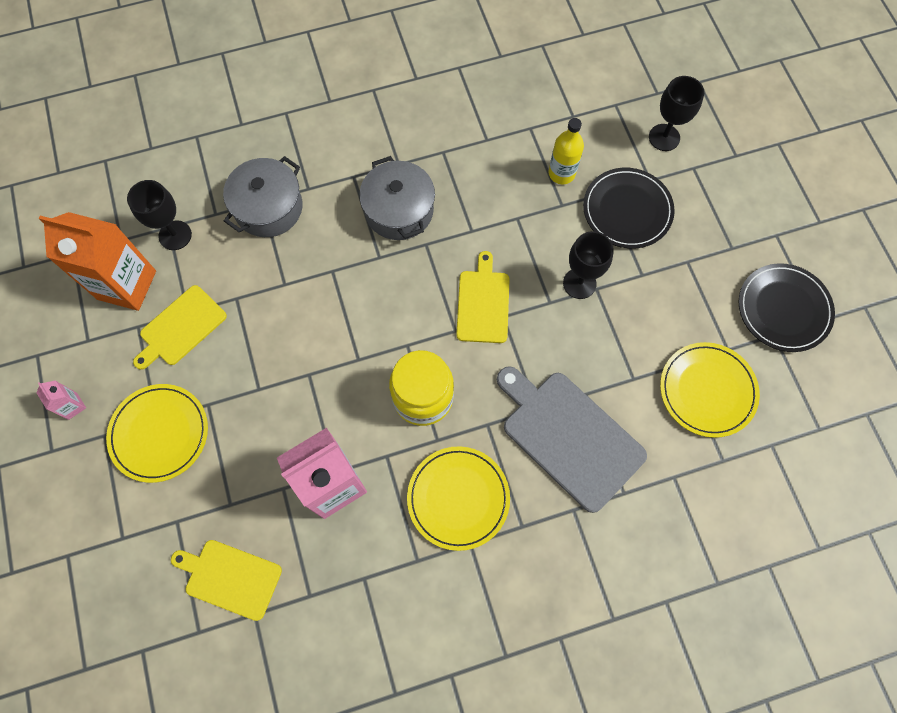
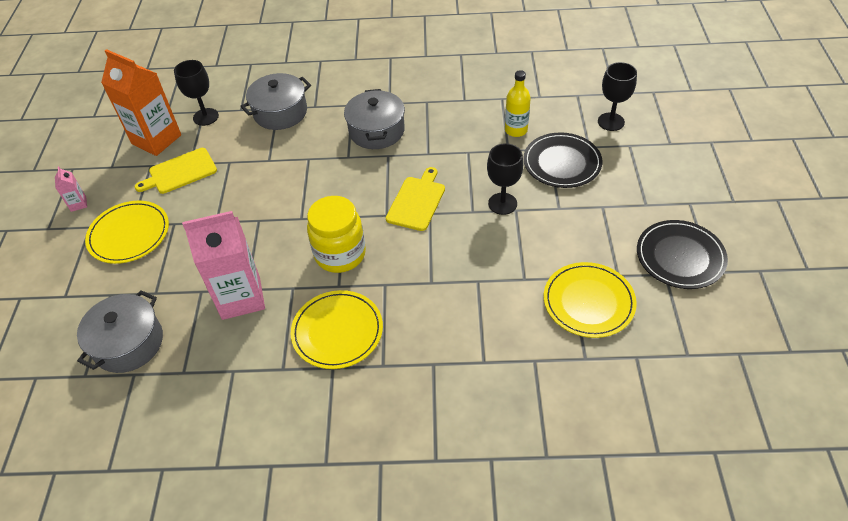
camera: 20 degrees right, 20 degrees down
yellow cutting board [171,540,282,621] -> grey pot [77,290,163,373]
grey cutting board [497,366,647,513] -> none

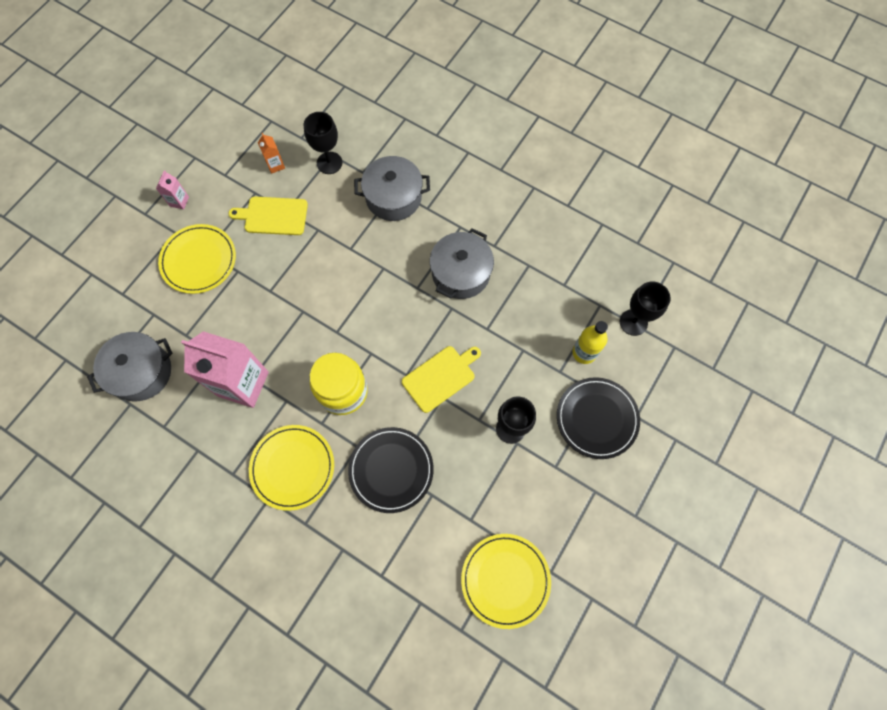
camera: 30 degrees right, 20 degrees up
orange carton [101,49,181,156] -> orange carton [258,133,285,174], size x0.42
black goblet [598,62,637,131] -> black goblet moved to [620,282,671,336]
black plate [637,220,728,289] -> black plate moved to [348,427,434,513]

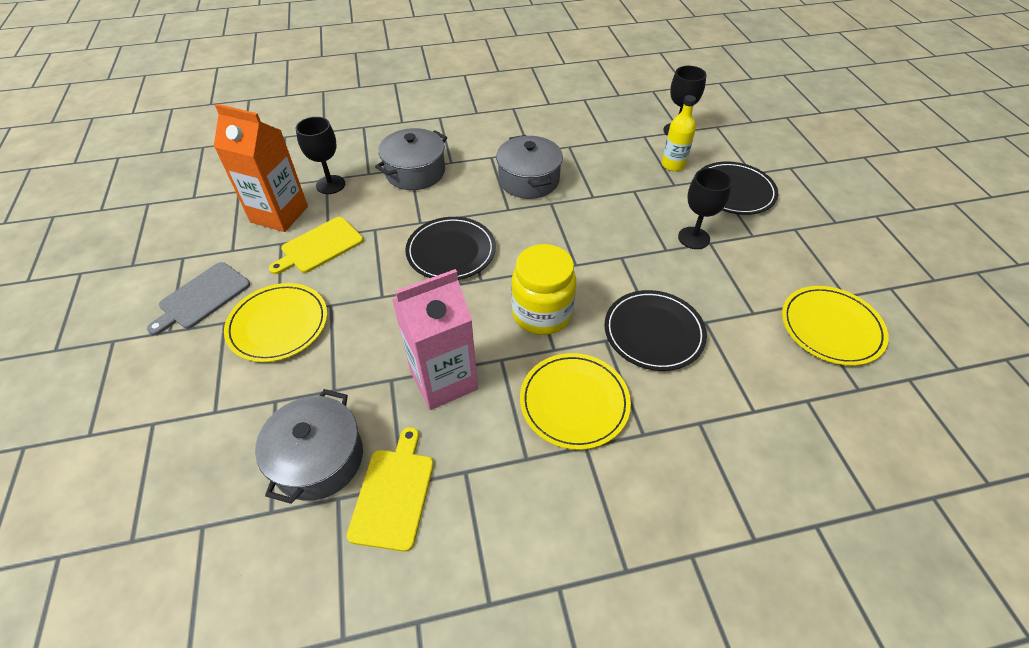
camera: 45 degrees left, 20 degrees down
pink carton [156,170,189,209] -> grey cutting board [147,262,250,335]
orange carton [258,133,285,174] -> orange carton [214,104,308,232], size x2.37
yellow cutting board [402,346,481,413] -> yellow cutting board moved to [347,427,434,552]
none -> black plate [405,217,496,280]

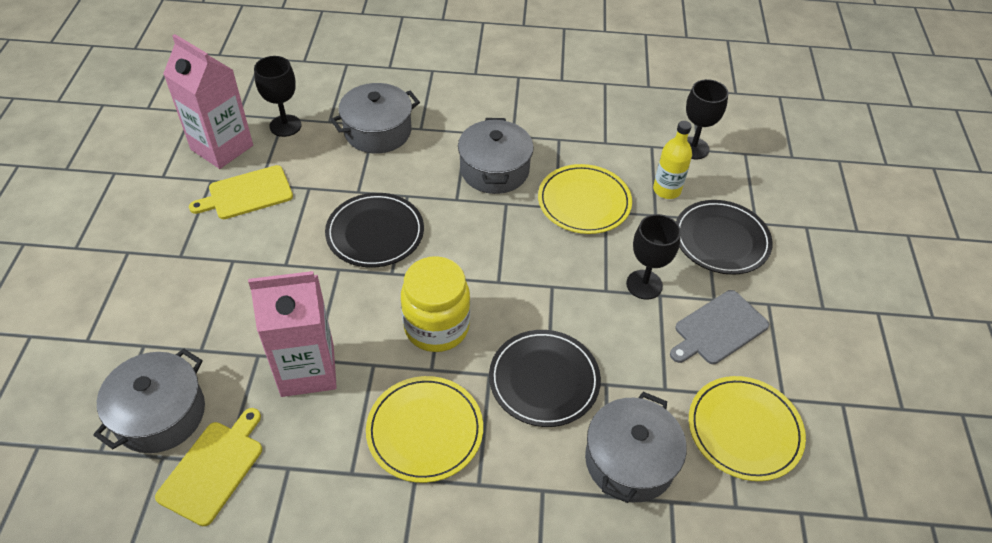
camera: 15 degrees right, 0 degrees up
grey cutting board [147,262,250,335] -> grey cutting board moved to [670,290,770,364]
orange carton [214,104,308,232] -> pink carton [163,34,253,169]
yellow plate [224,283,327,362] -> yellow plate moved to [538,164,632,234]
none -> grey pot [585,392,687,503]

